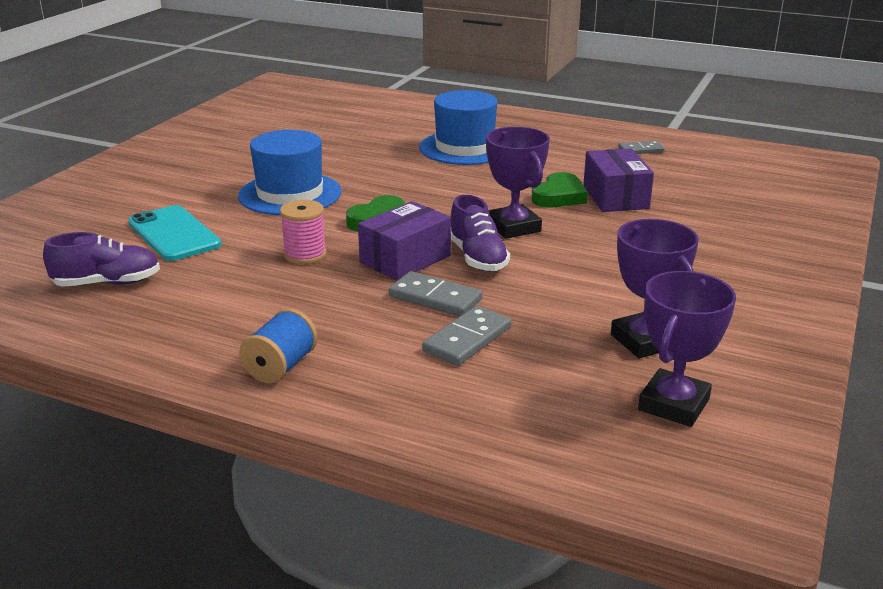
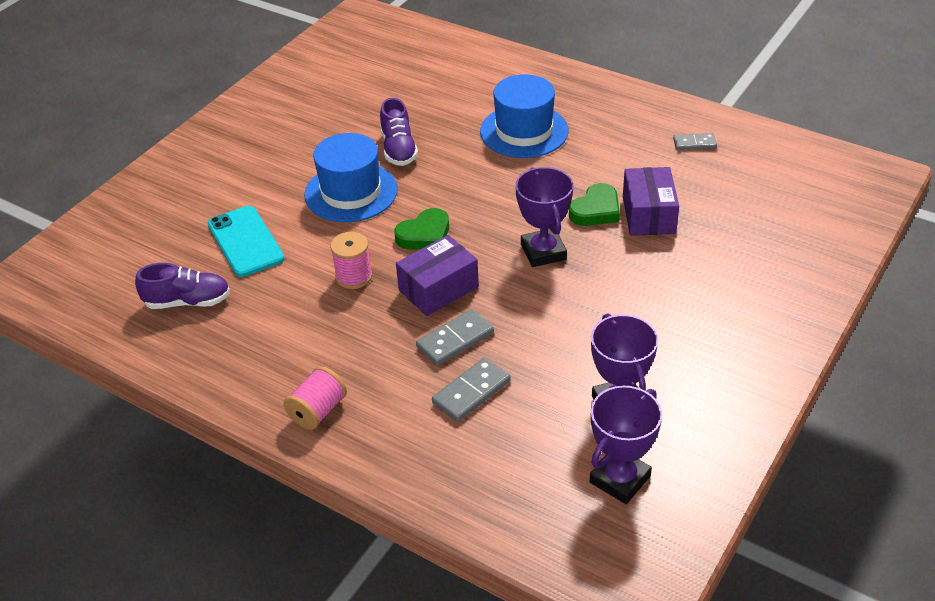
camera: 10 degrees right, 15 degrees up
blue spool [239,308,318,383] -> pink spool [283,366,347,430]
grey domino [389,271,482,316] -> grey domino turned 75 degrees counterclockwise [416,309,494,366]
purple shoe [451,195,510,271] -> purple shoe moved to [380,98,418,166]

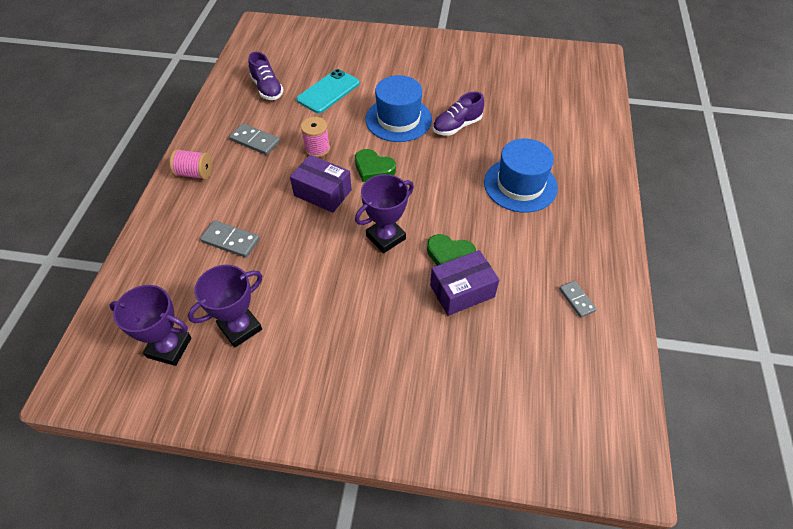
camera: 65 degrees right, 10 degrees up
grey domino [416,309,494,366] -> grey domino moved to [229,123,280,155]

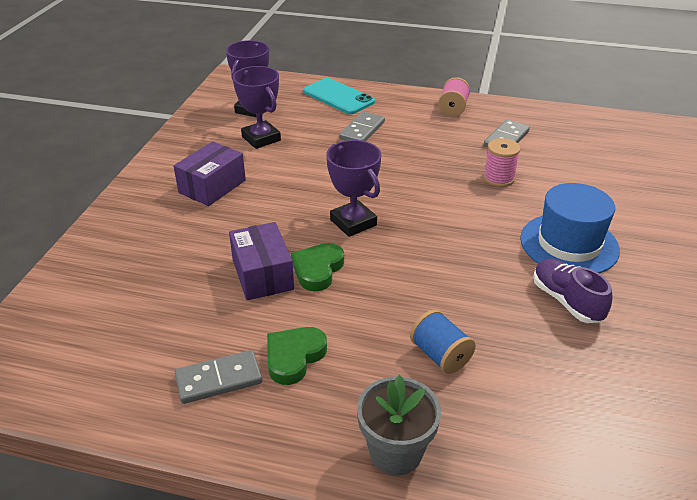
camera: 95 degrees right, 15 degrees down
purple shoe [249,52,284,100] -> none
purple box [290,155,352,213] -> purple box moved to [174,141,246,206]
turquoise phone [296,69,360,113] -> turquoise phone moved to [303,78,375,114]
green heart [355,149,396,182] -> green heart moved to [267,327,327,385]
blue hat [484,139,558,213] -> blue spool [410,309,476,374]
grey domino [559,281,597,317] -> grey domino [175,350,262,404], size x1.51
none -> grey flower pot [357,375,441,475]

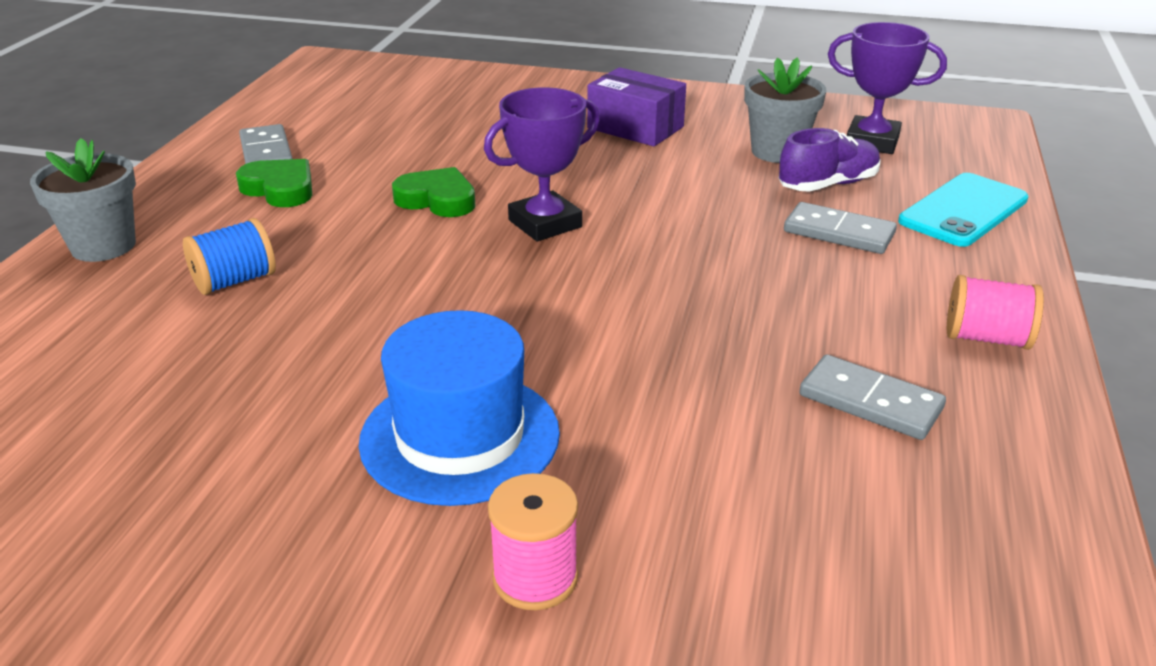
camera: 90 degrees right, 5 degrees down
purple box [229,222,294,300] -> none
purple trophy [232,66,281,149] -> grey flower pot [744,57,826,163]
pink spool [483,138,520,187] -> pink spool moved to [488,473,578,610]
purple shoe [533,258,612,323] -> purple shoe moved to [779,128,881,192]

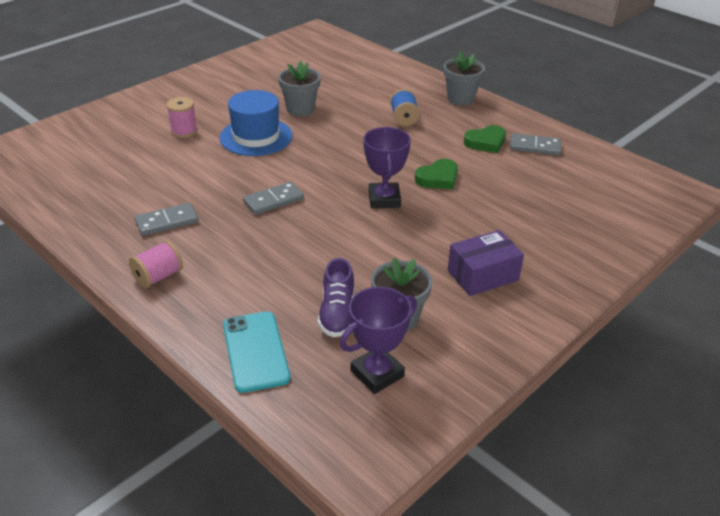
camera: 120 degrees right, 5 degrees up
grey domino [784,202,897,254] -> grey domino moved to [243,182,304,215]
none -> grey flower pot [278,61,321,116]

